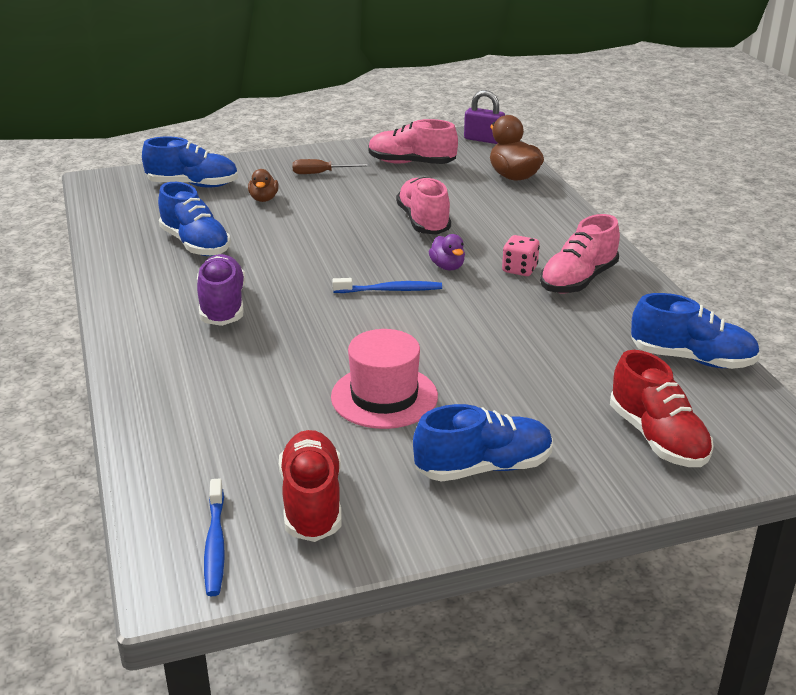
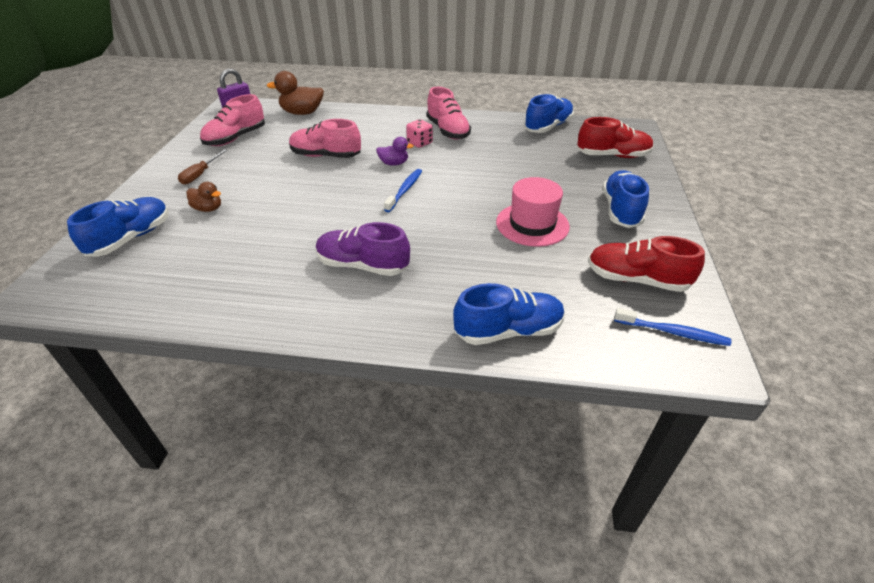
camera: 65 degrees left, 10 degrees up
blue shoe [158,182,231,256] -> blue shoe moved to [453,283,565,345]

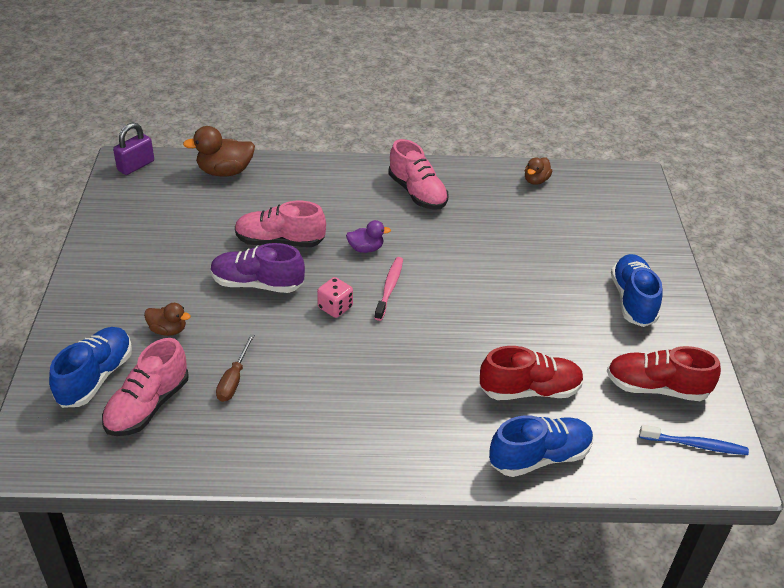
camera: 10 degrees left, 0 degrees up
brown screwdriver [178,149,227,185] -> brown screwdriver moved to [216,334,255,402]
pink shoe [200,94,265,146] -> pink shoe moved to [102,338,189,436]
purple shoe [316,222,410,276] -> purple shoe moved to [211,243,305,293]
blue toothbrush [384,169,422,212] -> pink toothbrush [374,257,403,321]
pink dice [406,119,433,148] -> pink dice moved to [317,277,353,318]
pink hat [496,177,570,247] -> none
blue shoe [524,94,574,133] -> brown duck [525,157,552,185]
red shoe [577,117,654,158] -> red shoe moved to [480,346,584,400]

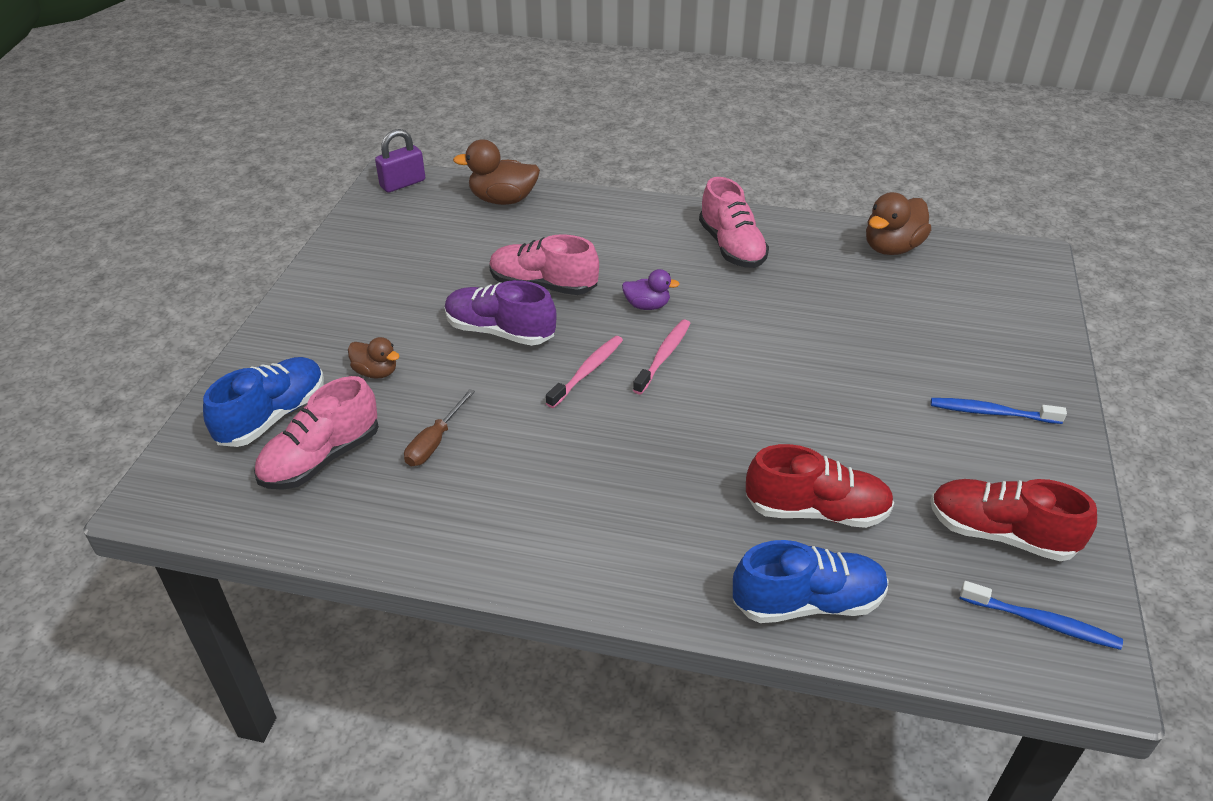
camera: 15 degrees right, 0 degrees up
pink dice [317,277,353,318] -> pink toothbrush [546,336,623,408]
brown duck [525,157,552,185] -> brown duck [866,192,931,255], size x1.69
blue shoe [611,254,662,327] -> blue toothbrush [931,398,1067,424]

